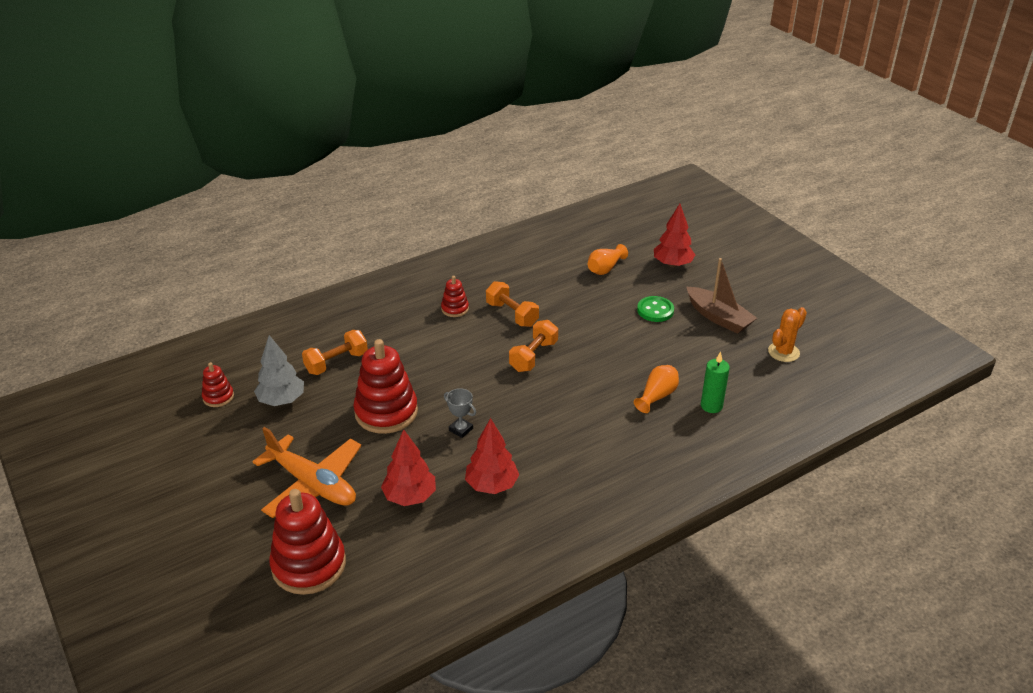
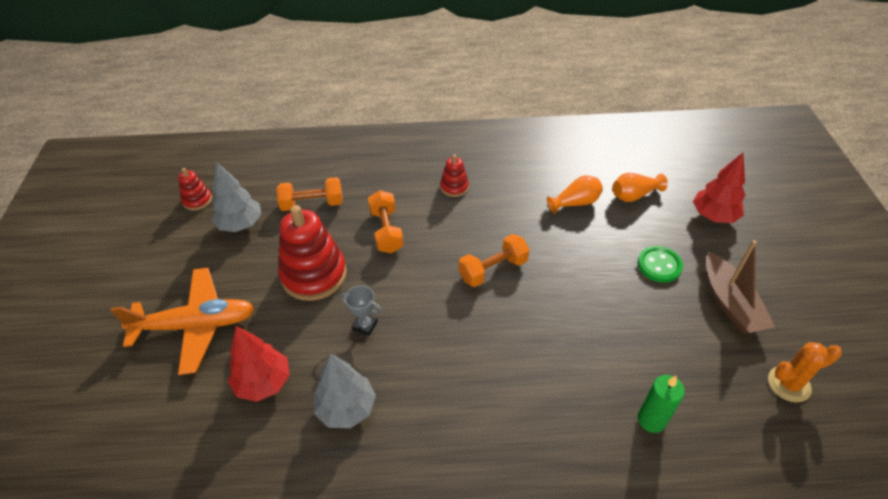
camera: 30 degrees right, 10 degrees up
orange plane [252,427,361,518] -> orange plane turned 75 degrees counterclockwise [110,268,255,375]
red stacking toy [269,489,346,595] -> none
grey trophy [444,388,476,438] -> grey trophy turned 45 degrees counterclockwise [340,285,382,336]
red tree [465,418,519,494] -> grey tree [314,353,376,428]
orange dumbbell [486,281,539,327] -> orange dumbbell moved to [368,190,404,253]
orange vase [634,365,679,413] -> orange vase moved to [547,175,603,214]

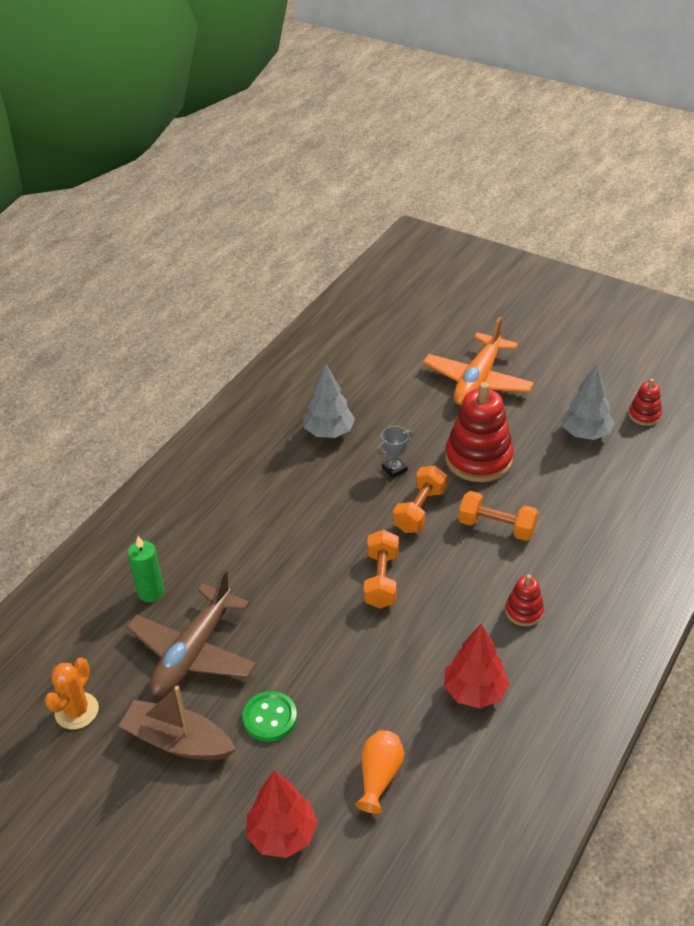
camera: 125 degrees right, 5 degrees down
red tree [228,326,290,402] -> red tree moved to [444,624,510,708]
orange dumbbell [276,177,343,211] -> orange dumbbell moved to [393,465,447,533]
orange vase [547,175,603,214] -> none
none -> brown plane [126,570,257,696]

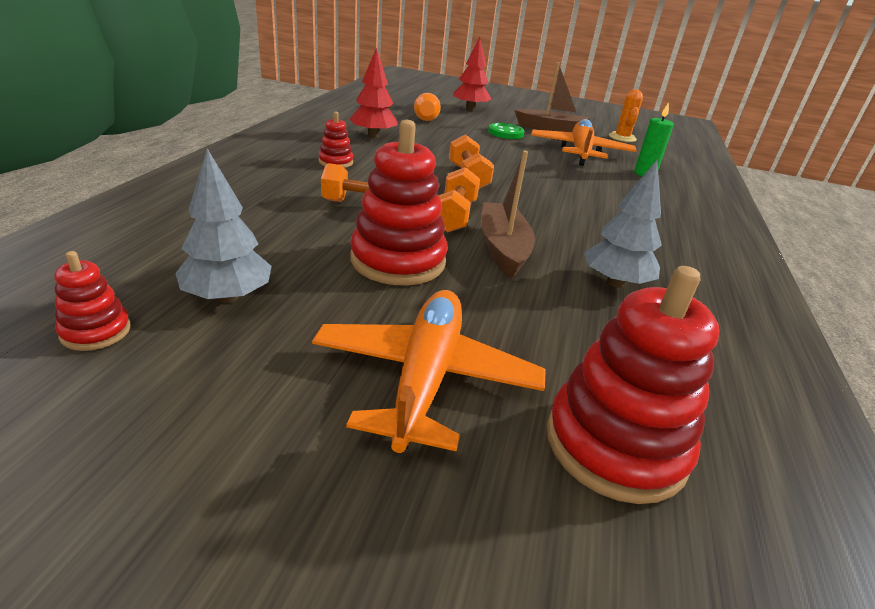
camera: 160 degrees right, 10 degrees down
brown plane [126,570,257,696] -> orange plane [531,119,637,166]
grey trophy [377,426,413,478] -> brown boat [481,150,535,278]
none -> red stacking toy [547,266,720,504]

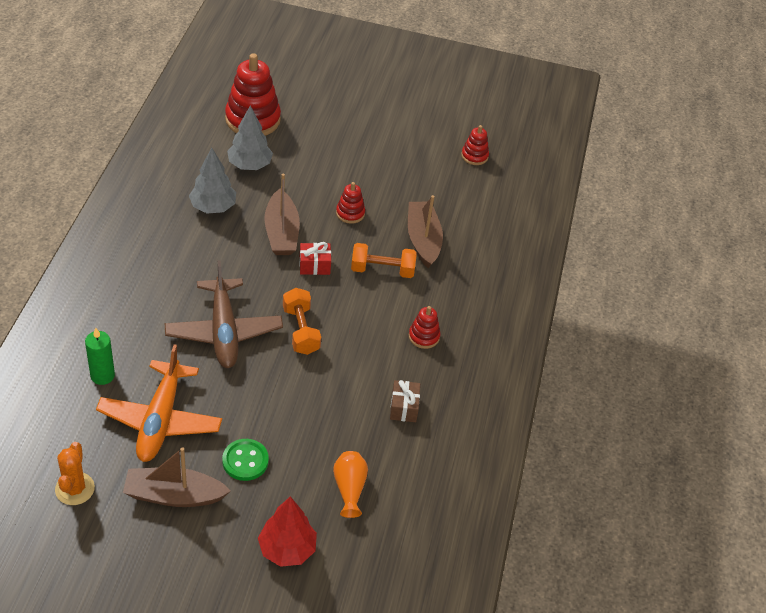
camera: 175 degrees right, 15 degrees up
grey tree [175,148,272,303] -> grey tree moved to [227,106,273,170]
orange plane [312,290,546,453] -> none
red tree [349,47,397,138] -> brown gift [390,380,420,422]
red stacking toy [350,120,448,285] -> red stacking toy [336,182,365,224], size x0.49
orange dumbbell [438,167,480,233] -> red gift [299,242,331,275]
none -> brown plane [165,260,283,368]
none -> brown boat [408,195,443,268]

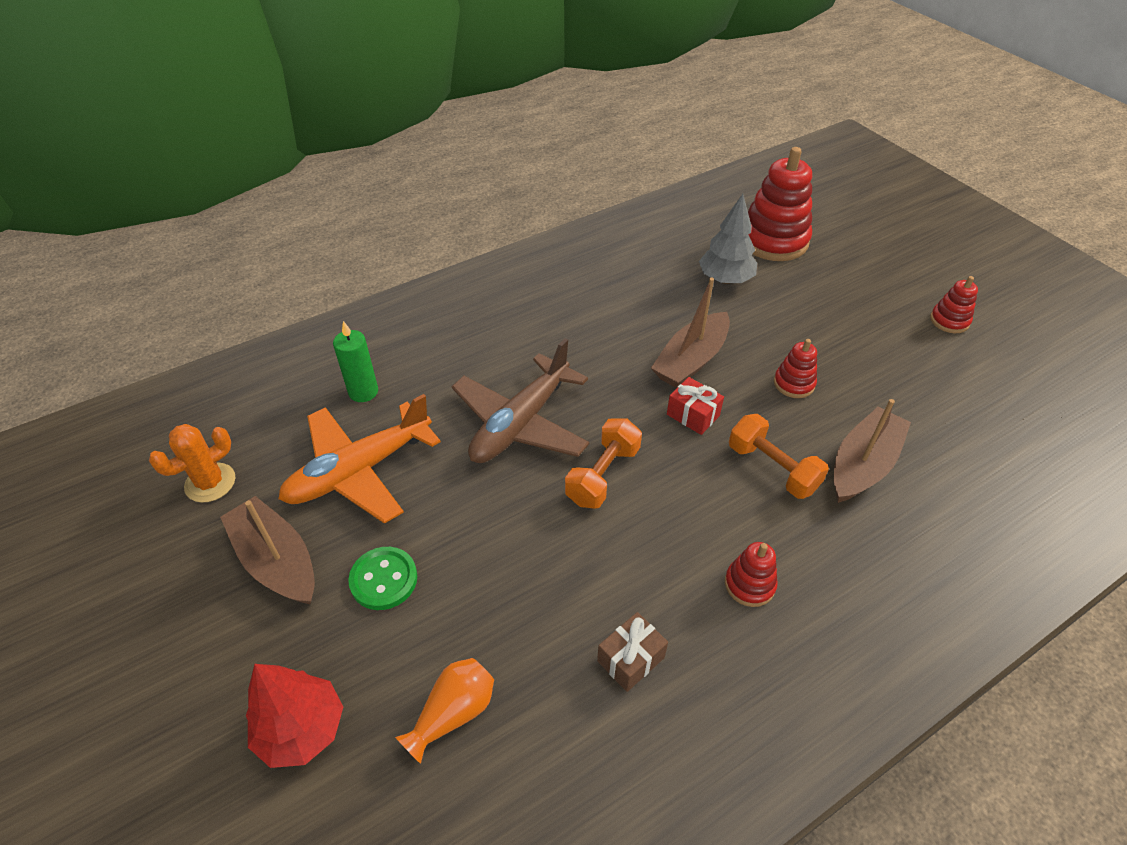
camera: 50 degrees right, 0 degrees up
grey tree [189,148,236,213] -> none
red stacking toy [461,125,489,165] -> red stacking toy moved to [930,276,978,333]

